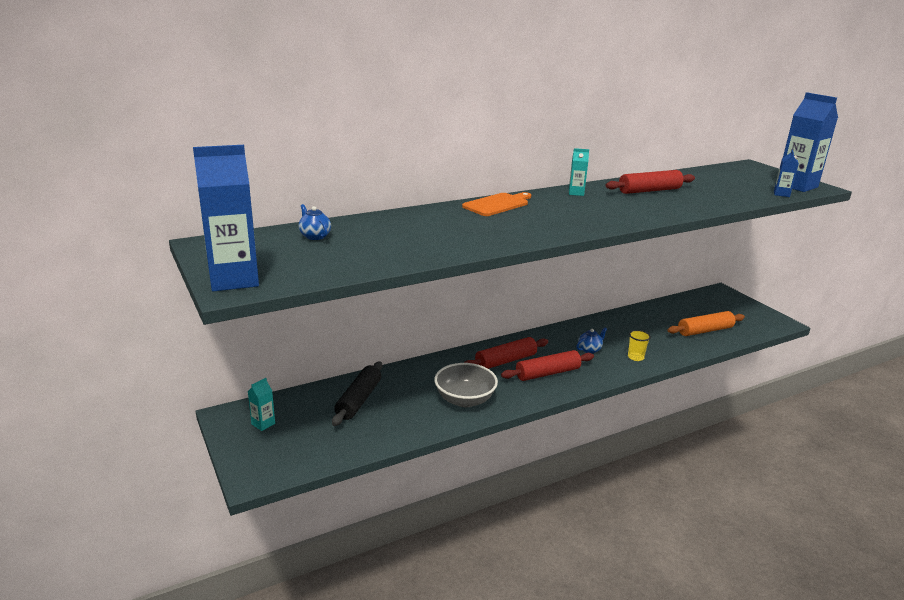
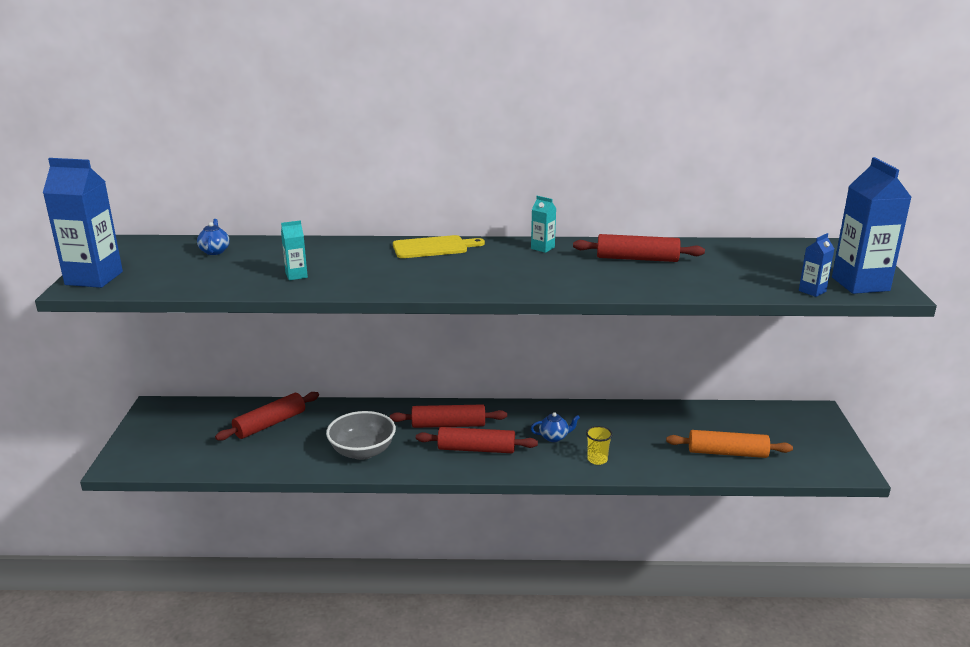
camera: 30 degrees right, 0 degrees up
turquoise carton [248,378,275,431] -> turquoise carton moved to [281,220,308,280]
black rolling pin [332,361,382,426] -> red rolling pin [215,392,319,441]
orange cutting board [462,192,531,216] -> yellow cutting board [393,235,485,258]

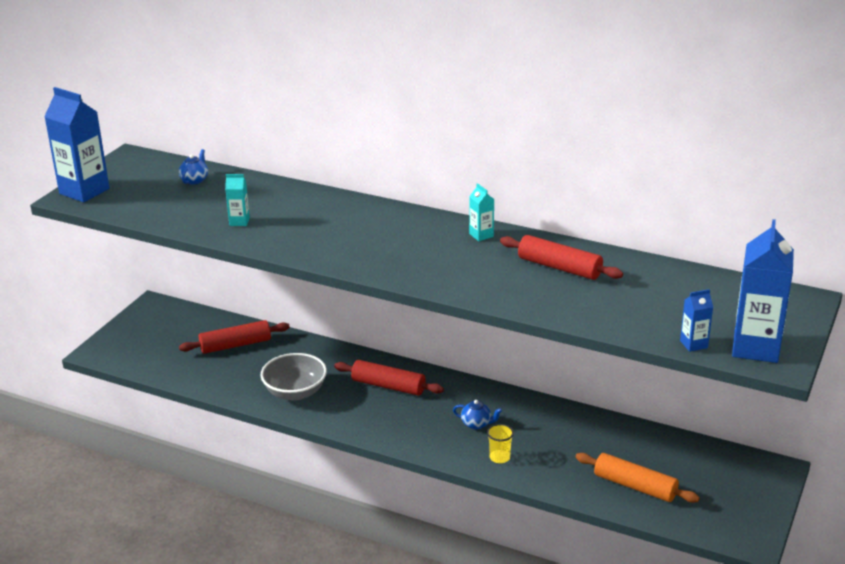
camera: 25 degrees right, 5 degrees up
yellow cutting board [393,235,485,258] -> none
red rolling pin [416,427,538,453] -> none

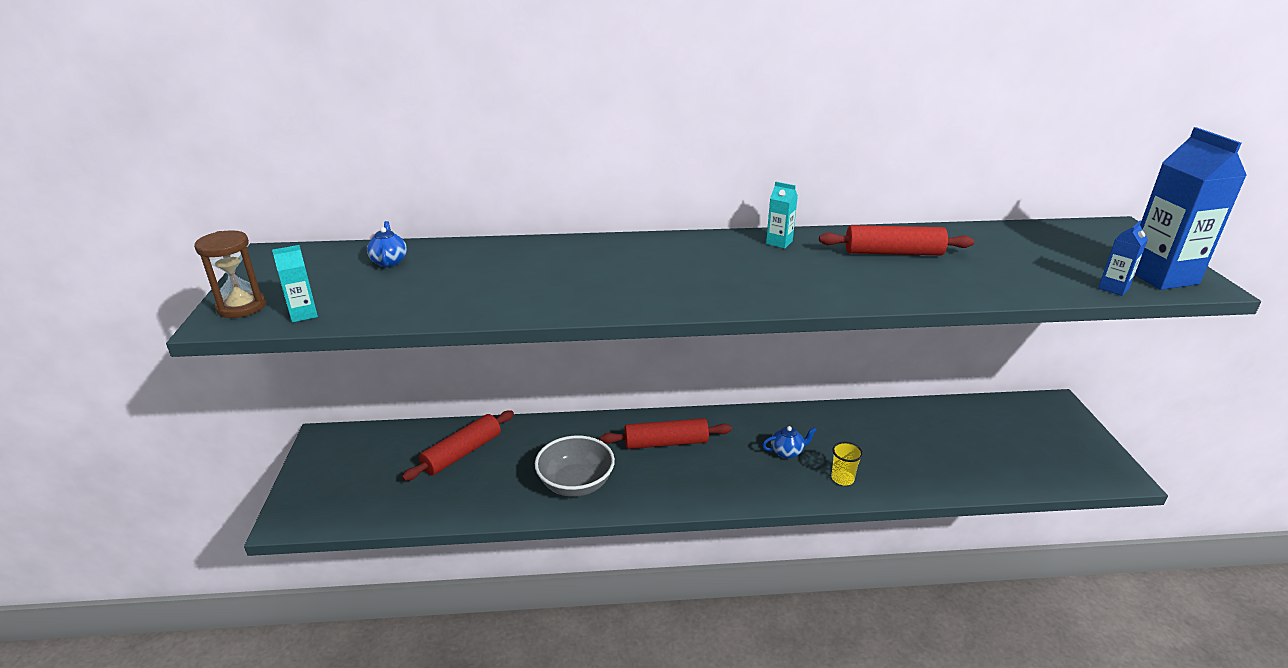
camera: 30 degrees left, 0 degrees up
blue carton [44,87,110,202] -> brown hourglass [194,230,266,318]
turquoise carton [225,174,250,226] -> turquoise carton moved to [272,245,318,322]
orange rolling pin [575,453,700,503] -> none

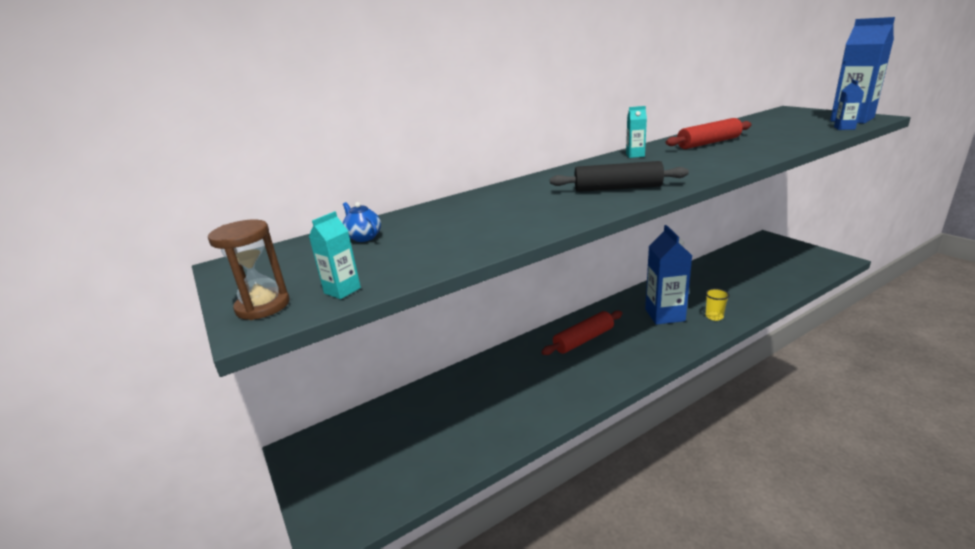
camera: 25 degrees left, 5 degrees down
red rolling pin [402,410,514,481] -> none
grey bowl [535,436,615,497] -> none
blue teapot [763,426,816,459] -> blue carton [645,225,692,325]
none -> black rolling pin [550,161,689,192]

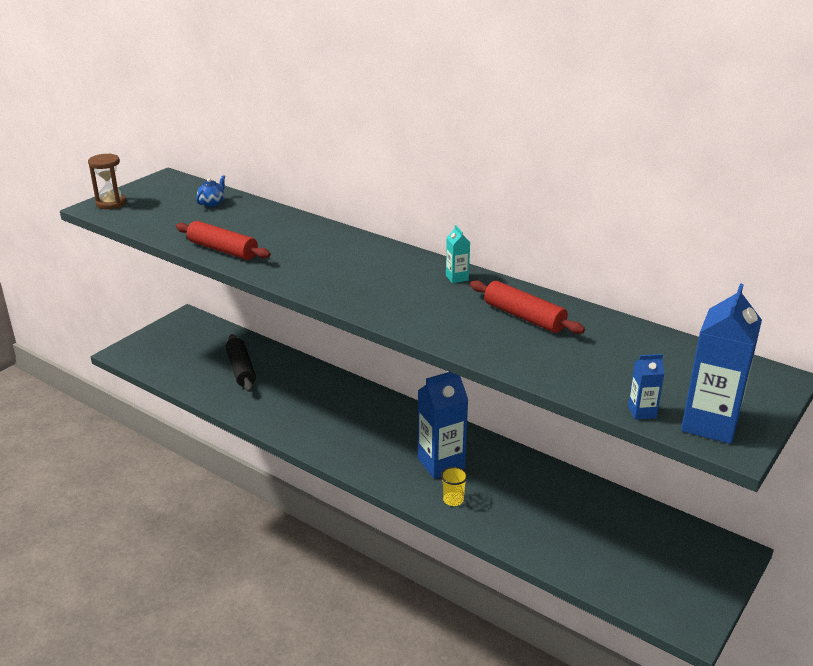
camera: 65 degrees right, 5 degrees up
turquoise carton [309,211,361,299] -> none
red rolling pin [541,311,622,355] -> red rolling pin moved to [176,221,271,260]
black rolling pin [550,161,689,192] -> black rolling pin moved to [226,334,256,392]

